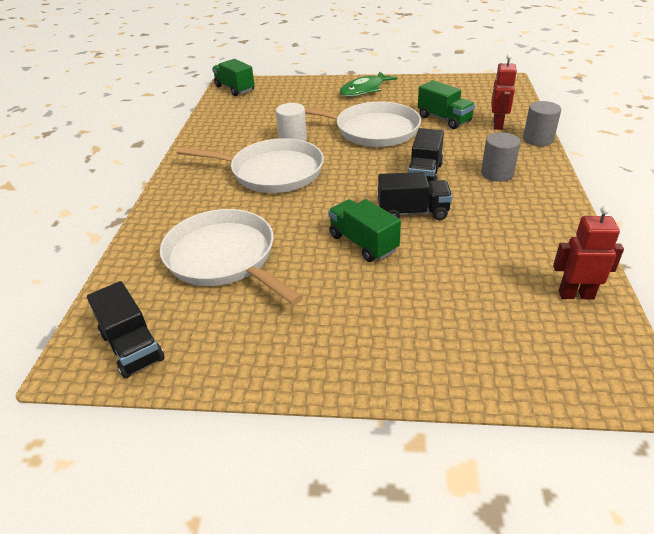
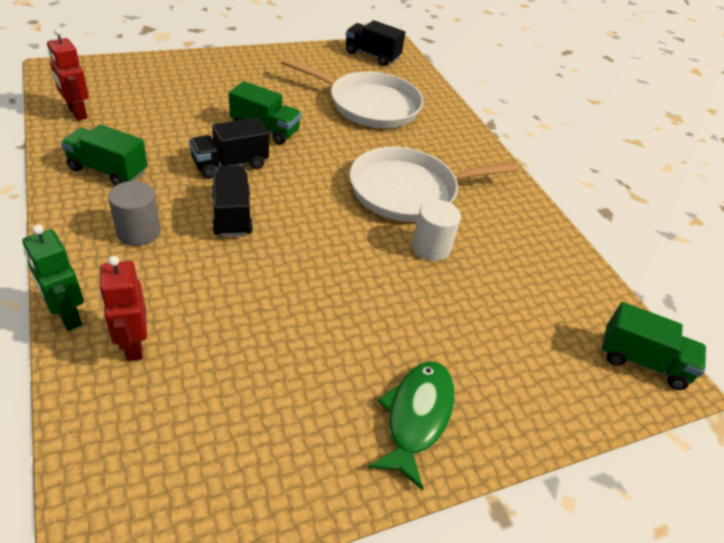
camera: 145 degrees right, 5 degrees up
white pan [304,102,421,147] -> none
green truck [418,80,475,129] -> green truck moved to [61,124,147,186]
grey cylinder [523,101,561,146] -> green robot [22,225,84,331]
red robot [553,205,624,300] -> red robot turned 75 degrees clockwise [47,28,89,121]

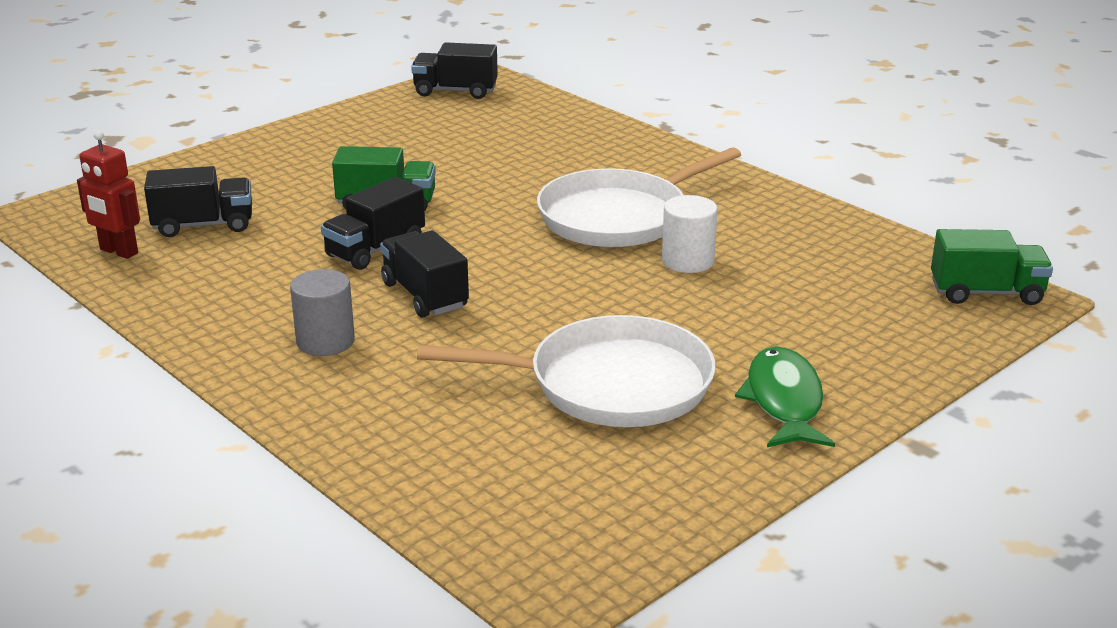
camera: 15 degrees left, 15 degrees down
green robot [22,225,84,331] -> none
green truck [61,124,147,186] -> none
red robot [99,256,147,361] -> none
white pan [281,57,423,128] -> white pan moved to [417,315,716,427]
none -> black truck [144,166,252,237]

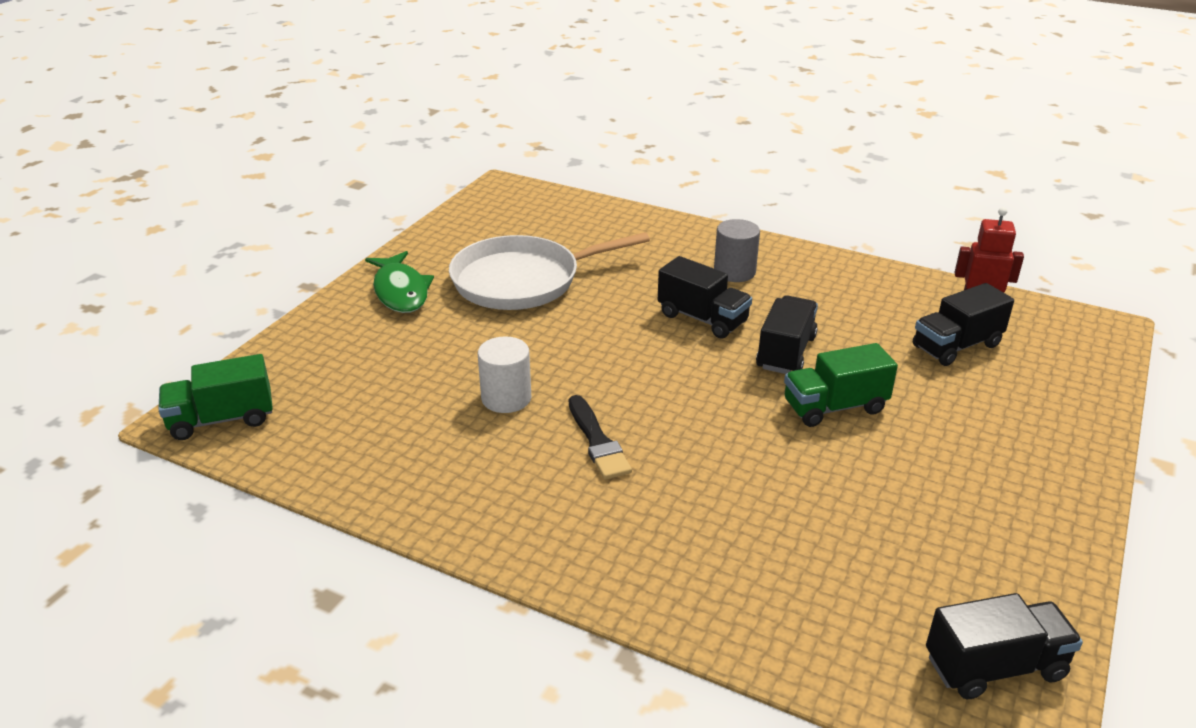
camera: 160 degrees right, 5 degrees up
white pan [537,147,741,247] -> black brush [569,395,632,479]

